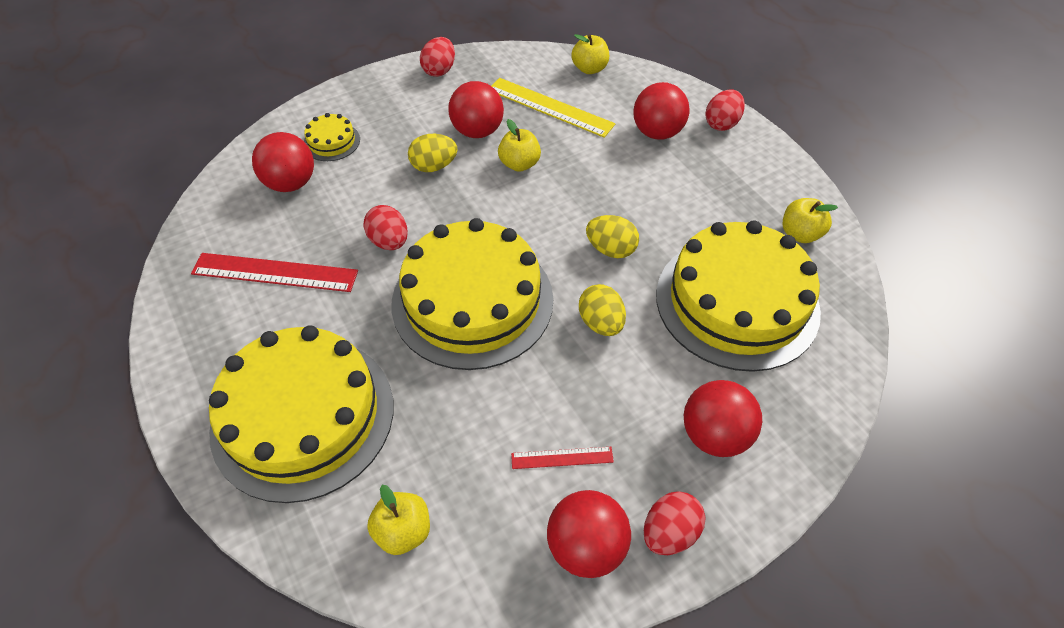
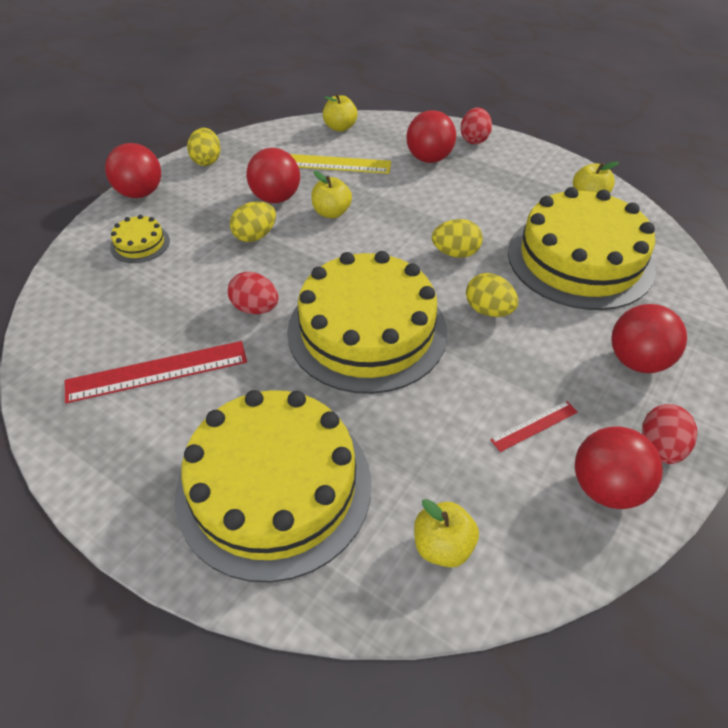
camera: 25 degrees left, 5 degrees down
red ball [252,132,314,192] -> red ball moved to [105,143,161,198]
red egg [420,37,455,77] -> yellow egg [187,128,221,166]

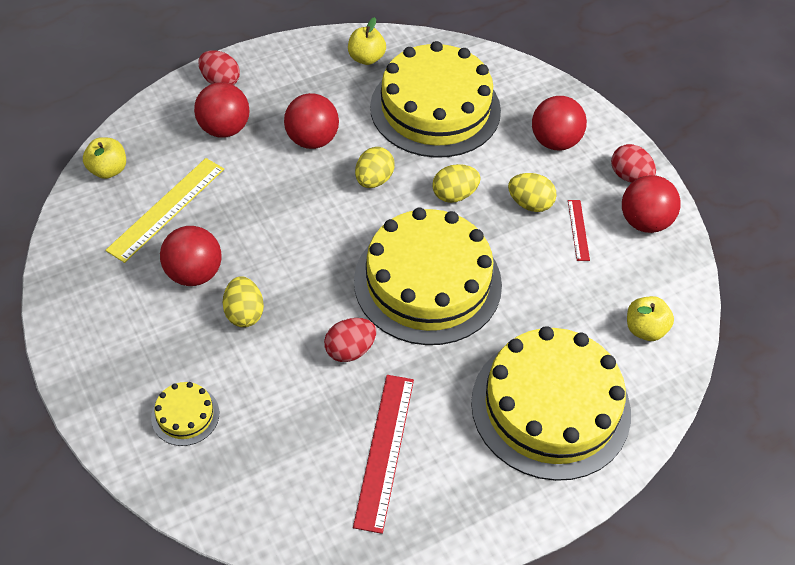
camera: 65 degrees left, 5 degrees up
red ball [105,143,161,198] -> red ball moved to [284,93,339,149]
yellow egg [187,128,221,166] -> yellow egg moved to [508,173,557,212]
yellow apple [311,171,352,218] -> none

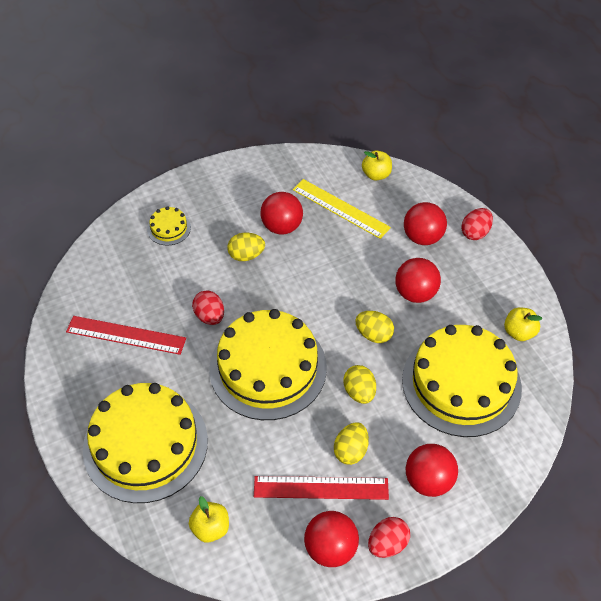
camera: 95 degrees right, 0 degrees up
red ruler [568,200,590,261] -> red ruler [254,476,389,500], size x1.93

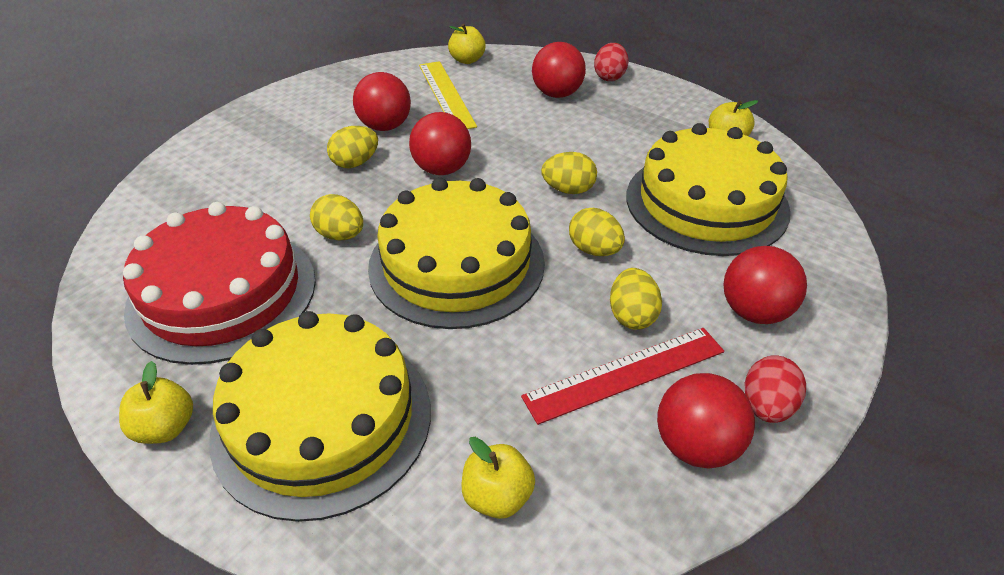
camera: 25 degrees left, 10 degrees down
red ruler [66,316,186,355] -> red cake [123,202,316,365]
yellow cake [147,206,191,245] -> none
red egg [192,290,224,325] -> yellow egg [310,194,363,241]
yellow ruler [293,179,391,239] -> yellow ruler turned 60 degrees clockwise [419,61,477,129]
red ball [395,258,441,303] -> red ball moved to [409,112,471,175]
none -> yellow apple [119,361,193,444]

